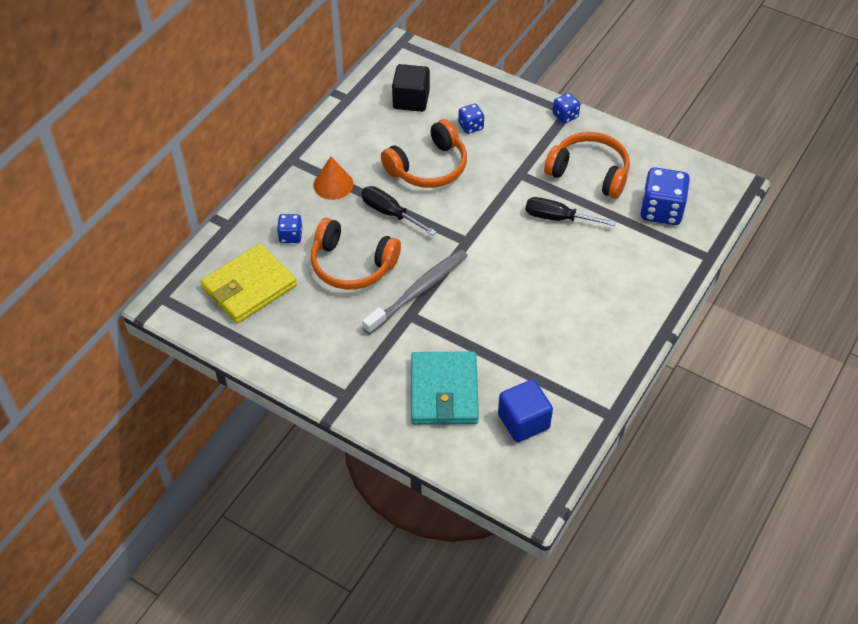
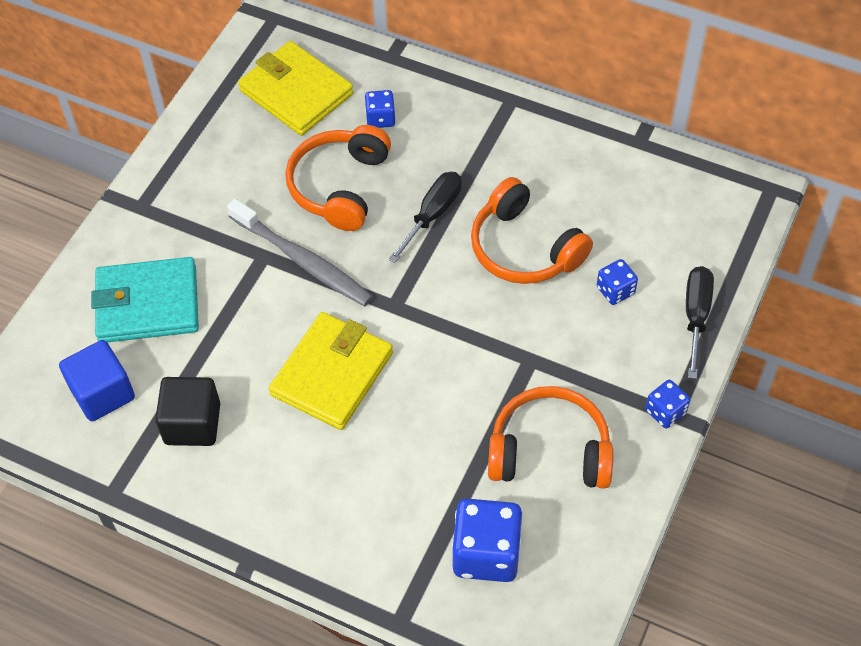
camera: 85 degrees right, 5 degrees up
orange cone [313,156,354,200] -> none
black cube [392,64,430,112] -> black cube moved to [155,377,220,446]
black screwdriver [525,197,616,226] -> black screwdriver moved to [686,266,714,379]
orange headphones [544,132,630,199] -> orange headphones turned 105 degrees counterclockwise [488,386,613,489]
none -> yellow wallet [269,312,393,430]

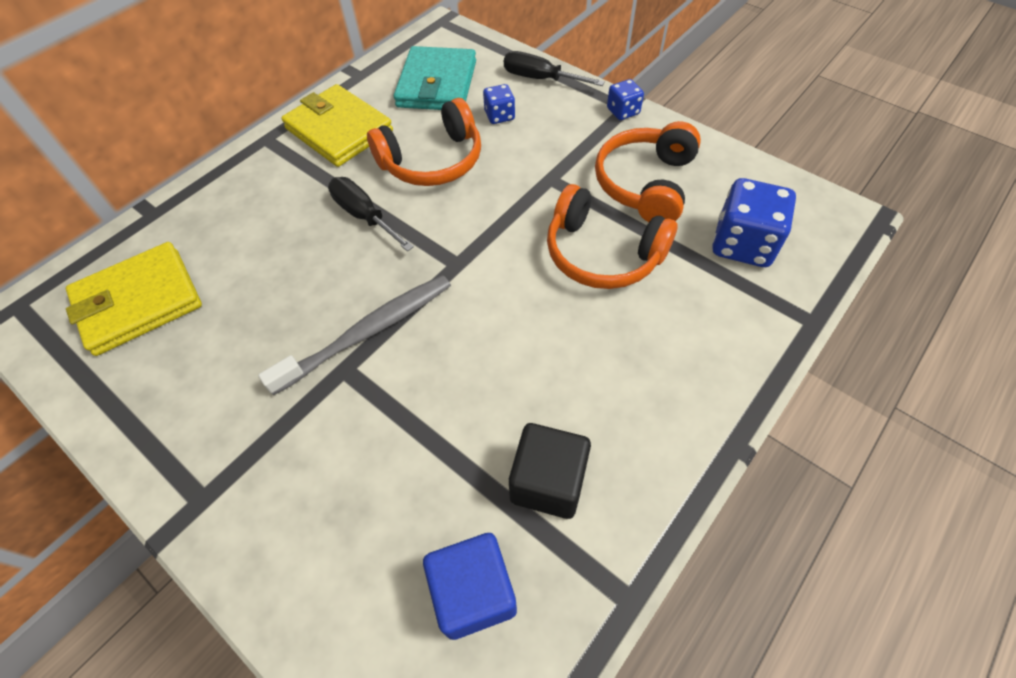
camera: 75 degrees left, 0 degrees up
turquoise wallet [91,257,199,342] -> turquoise wallet moved to [394,46,476,110]
yellow wallet [269,312,393,430] -> yellow wallet moved to [281,84,393,167]
orange headphones [285,125,391,231] -> orange headphones moved to [547,184,678,289]
blue dice [365,90,396,128] -> none

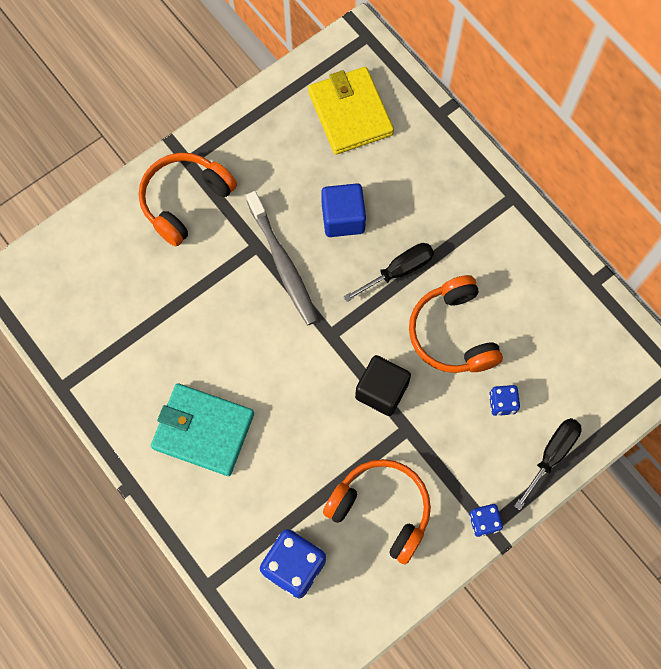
camera: 100 degrees right, 15 degrees up
yellow wallet [281,84,393,167] -> none
turquoise wallet [394,46,476,110] -> turquoise wallet moved to [151,383,254,476]
blue cube [423,533,517,640] -> blue cube moved to [321,183,366,237]
black cube [509,423,591,519] -> black cube moved to [355,355,411,416]
orange headphones [547,184,678,289] -> orange headphones moved to [139,153,237,246]

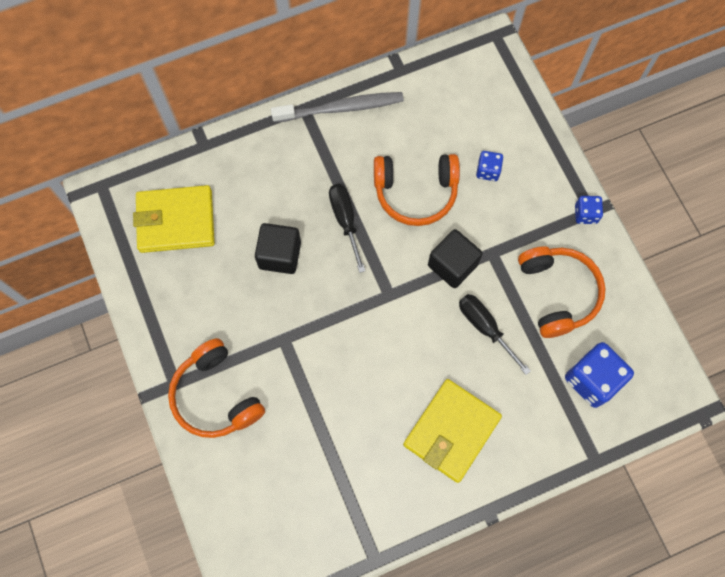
camera: 75 degrees left, 0 degrees up
turquoise wallet [151,383,254,476] -> yellow wallet [403,379,502,483]
grey toothbrush [246,191,318,325] -> grey toothbrush moved to [271,92,404,123]
blue cube [321,183,366,237] -> black cube [255,223,301,274]
orange headphones [323,459,431,565] -> orange headphones turned 120 degrees clockwise [518,246,606,338]
black screwdriver [514,418,582,510] -> black screwdriver moved to [459,294,531,375]

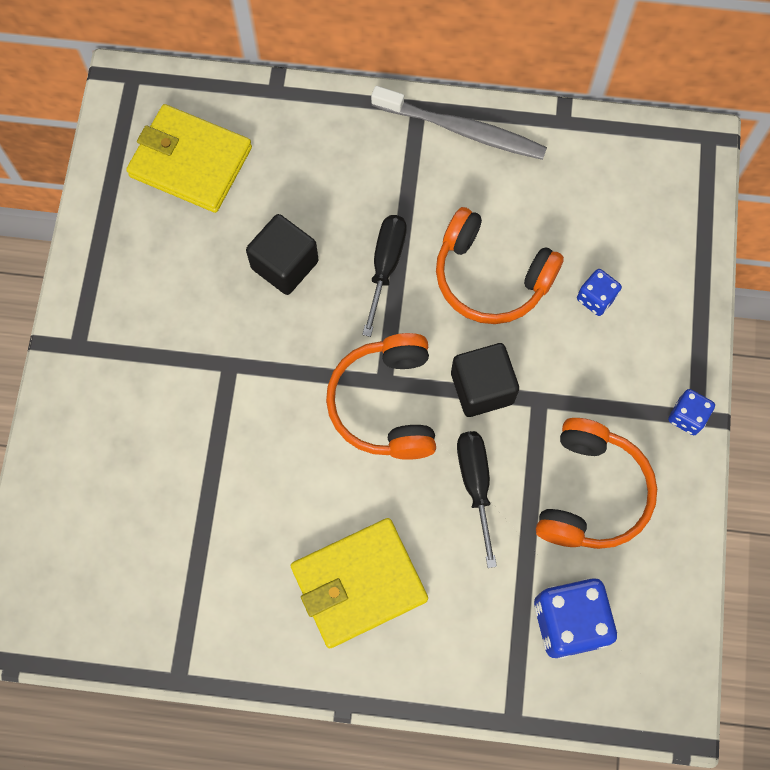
camera: 30 degrees right, 0 degrees up
orange headphones [168,338,265,438] -> orange headphones moved to [326,333,436,460]

